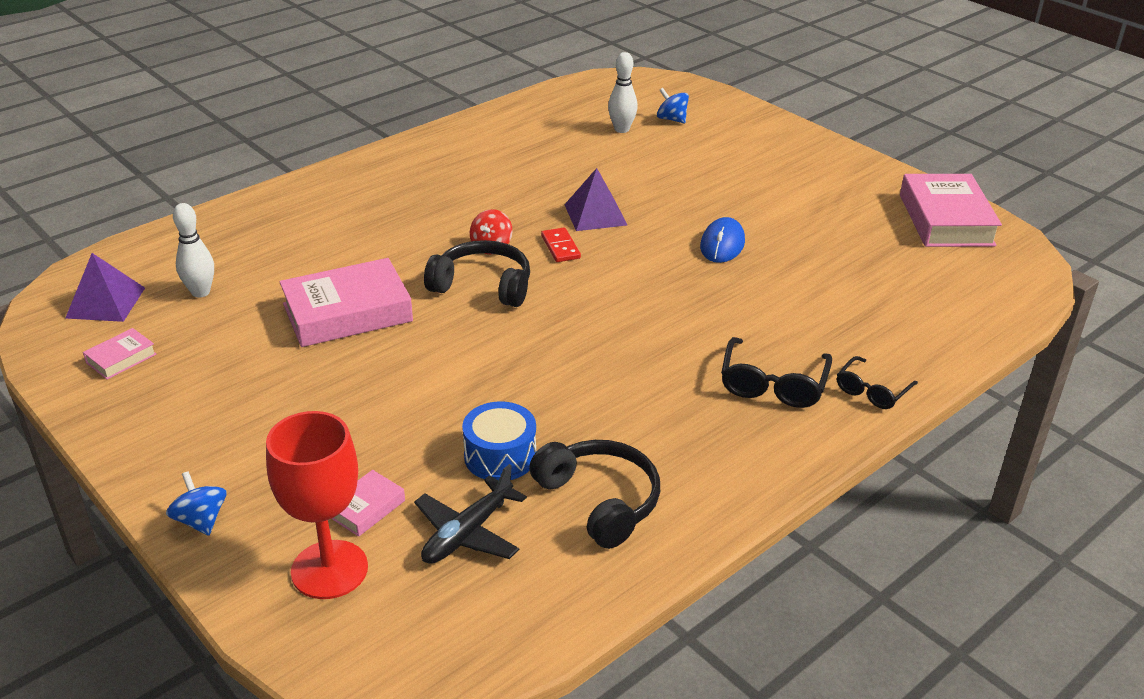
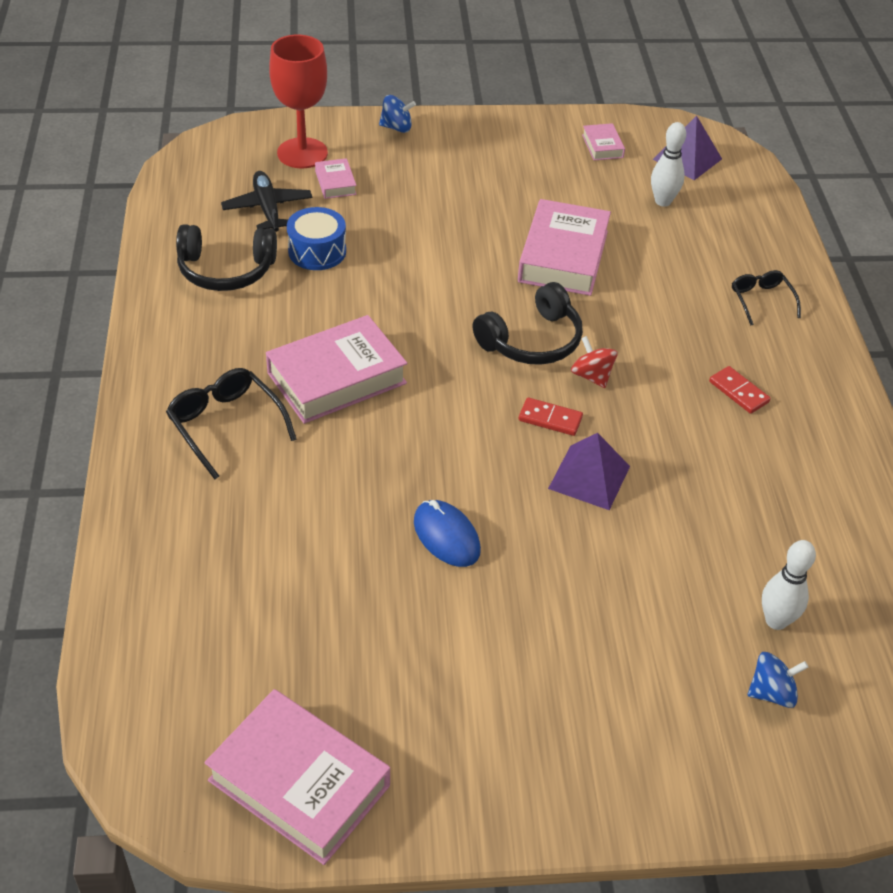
camera: 125 degrees right, 10 degrees up
black glasses [837,356,918,409] -> black glasses moved to [732,270,801,326]
none -> pink book [266,315,407,424]
none -> red domino [709,366,771,414]

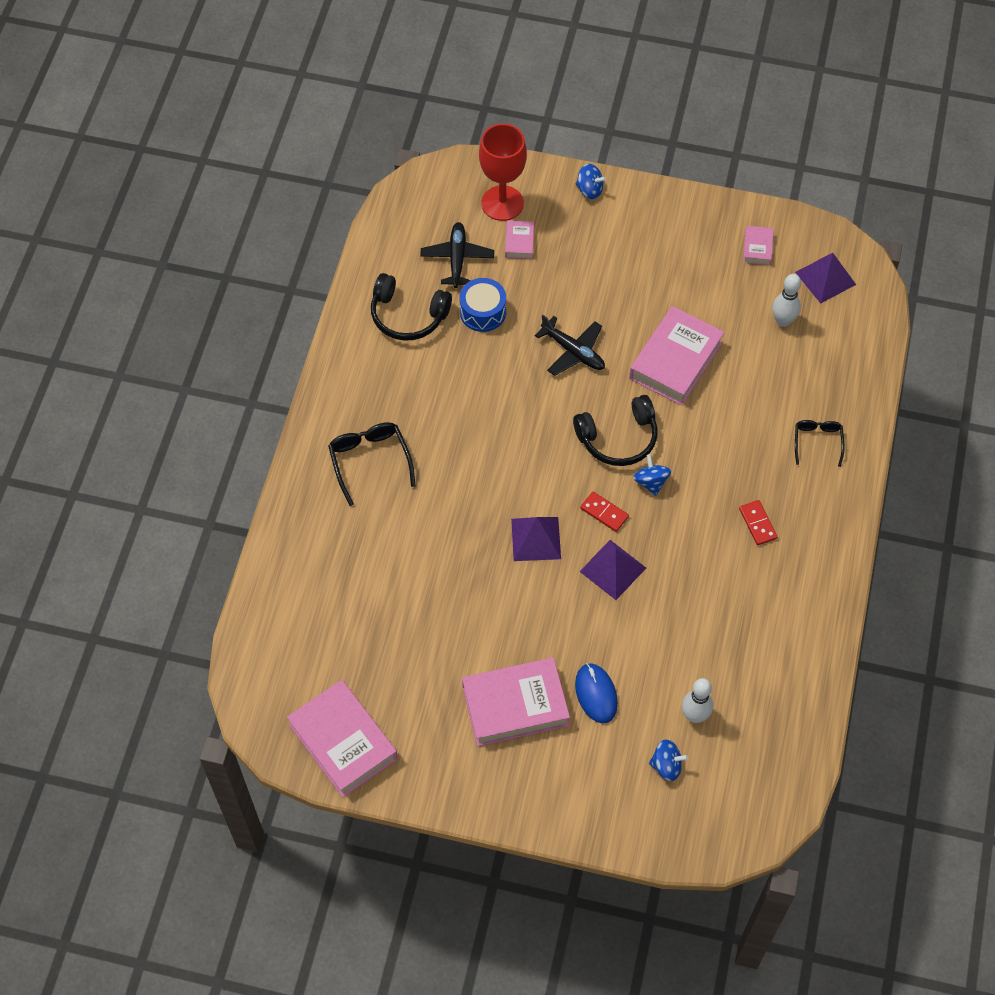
camera: 20 degrees right, 15 degrees up
pink book [266,315,407,424] -> pink book moved to [462,658,570,746]
blue mouse [414,500,481,567] -> blue mouse moved to [575,663,618,723]
red spinning top [571,336,617,388] -> blue spinning top [633,454,671,496]
none -> purple pyramid [511,517,561,561]
none -> black plane [535,315,605,376]

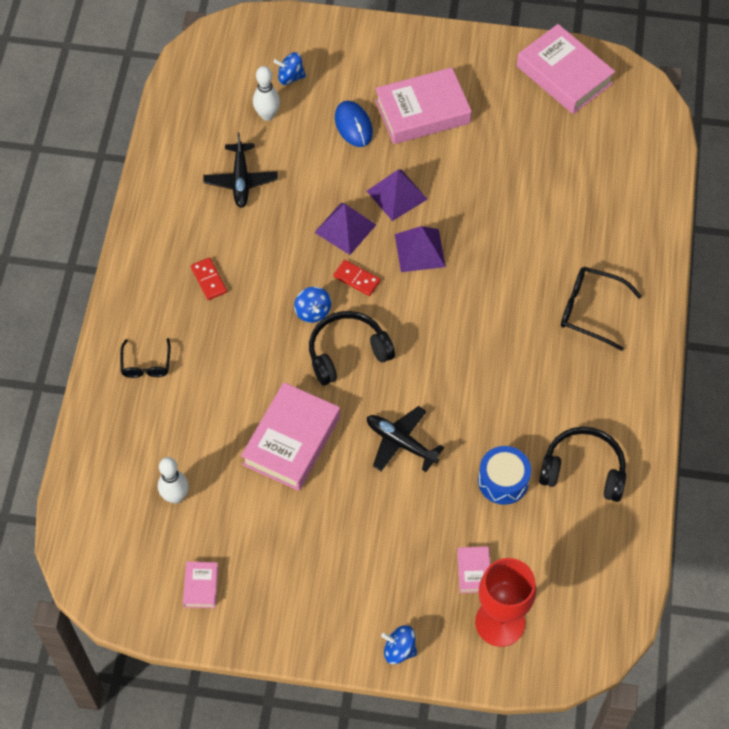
camera: 175 degrees right, 0 degrees up
black glasses [328,422,416,506] -> black glasses turned 135 degrees clockwise [561,267,642,351]
black plane [420,222,494,288] -> black plane moved to [203,132,278,208]
purple pyramid [795,253,856,304] -> purple pyramid moved to [367,170,428,221]

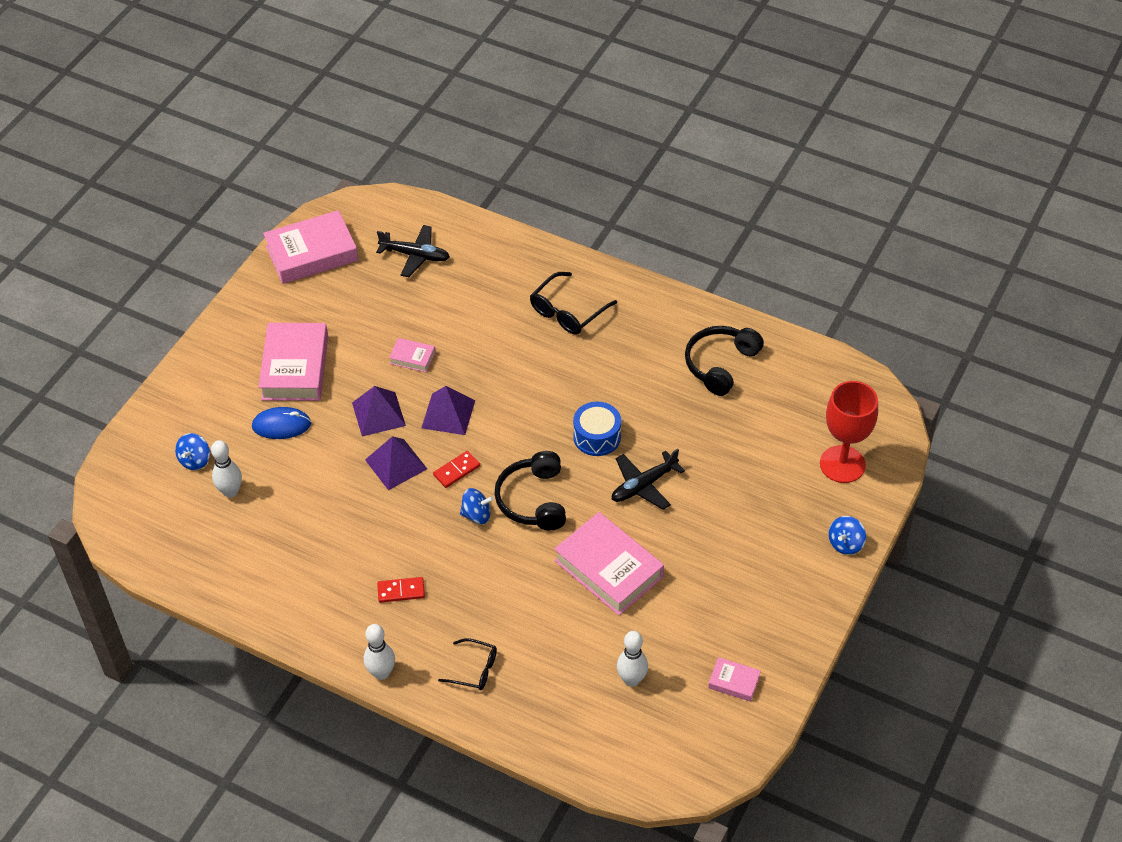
camera: 70 degrees left, 10 degrees down
black plane [203,132,278,208] -> black plane moved to [376,225,450,277]
pink book [457,546,490,593] -> pink book moved to [389,338,435,372]
blue drum [478,446,531,505] -> blue drum moved to [573,402,621,456]
none -> white bowling pin [364,624,395,680]

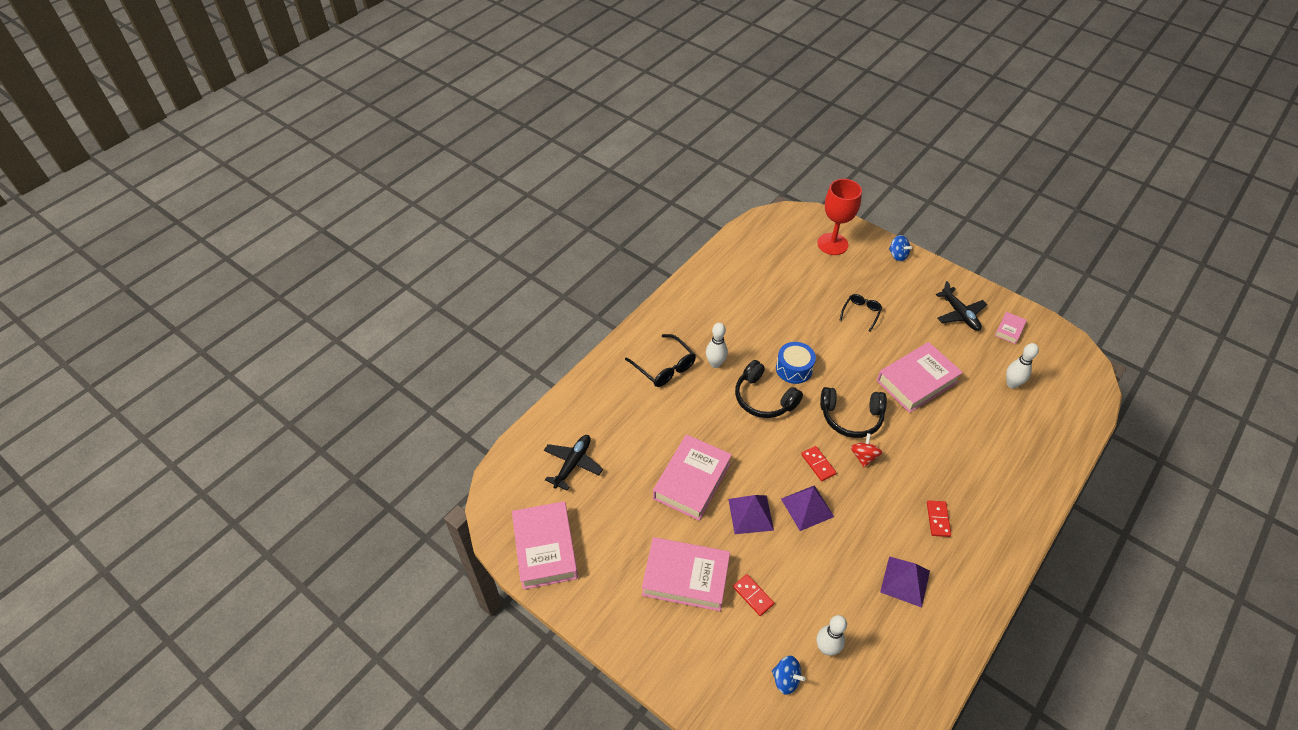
camera: 80 degrees left, 0 degrees up
blue mouse [252,407,311,439] -> red domino [733,574,774,616]
white bowling pin [364,624,395,680] -> white bowling pin moved to [706,323,728,368]
pink book [389,338,435,372] -> pink book [653,434,732,521], size x2.14
purple pyramid [422,386,475,435] -> purple pyramid moved to [880,556,930,608]
black glasses [438,638,497,690] -> black glasses moved to [840,294,882,332]
blue spinning top [460,488,493,524] -> red spinning top [851,433,882,468]
black plane [612,449,685,510] -> black plane moved to [936,281,987,331]
black headphones [685,326,764,396] -> black headphones moved to [735,360,803,418]

